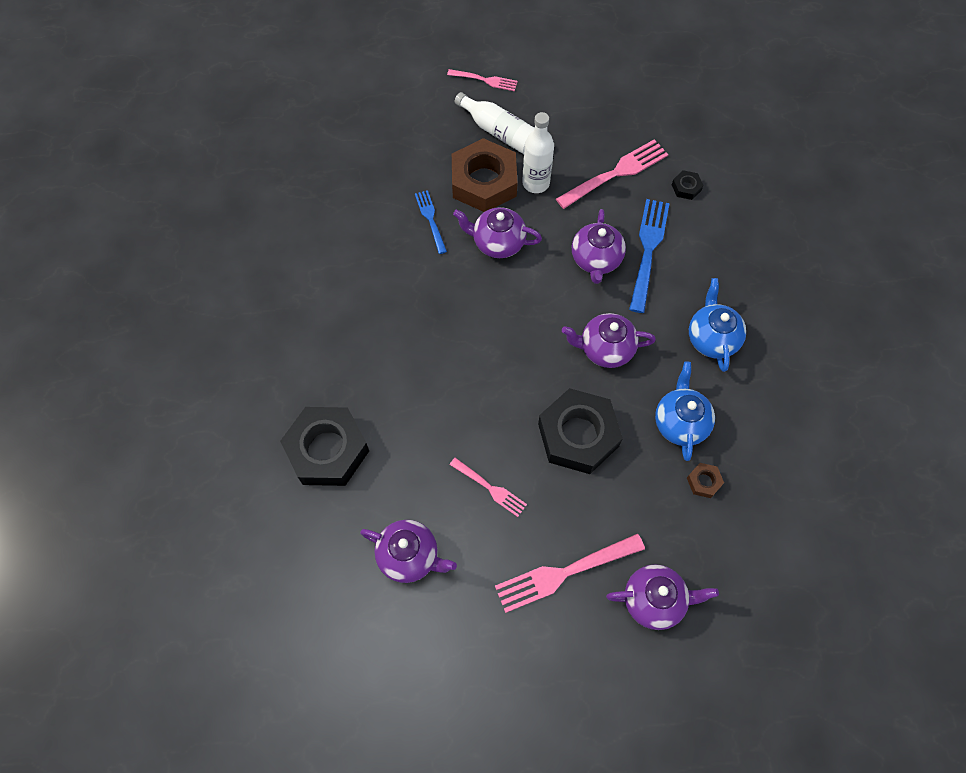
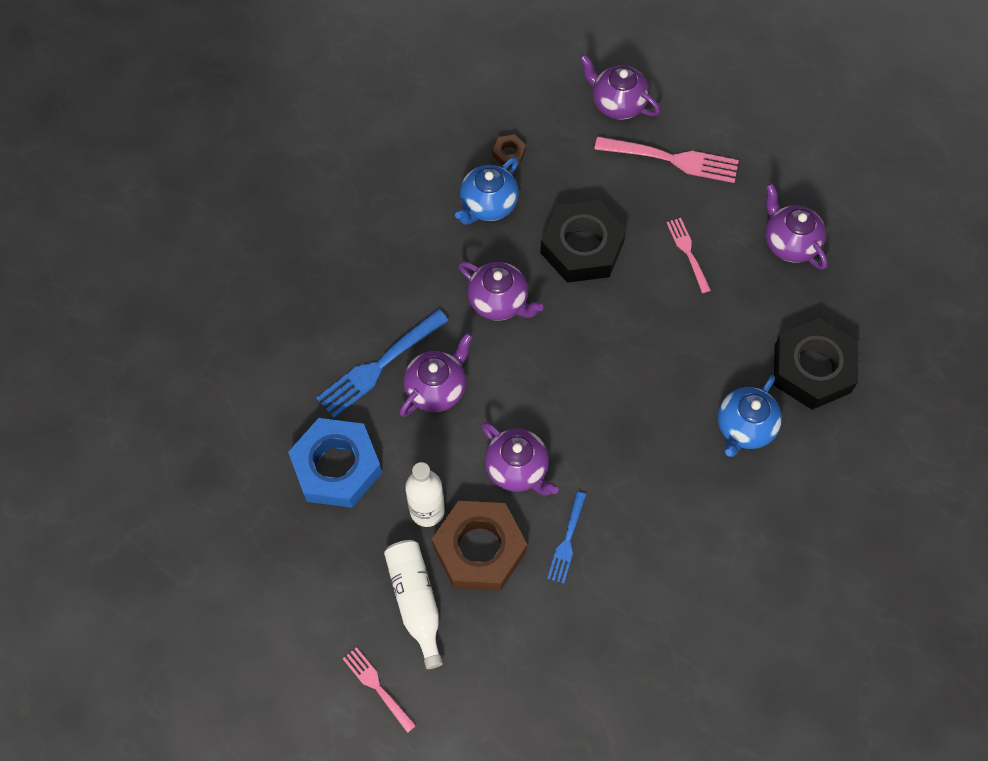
camera: 145 degrees left, 0 degrees up
pink fork [556,139,668,209] -> blue nut [288,418,382,508]
black nut [672,170,704,200] -> none
blue teapot [689,278,746,372] -> blue teapot moved to [718,375,782,457]

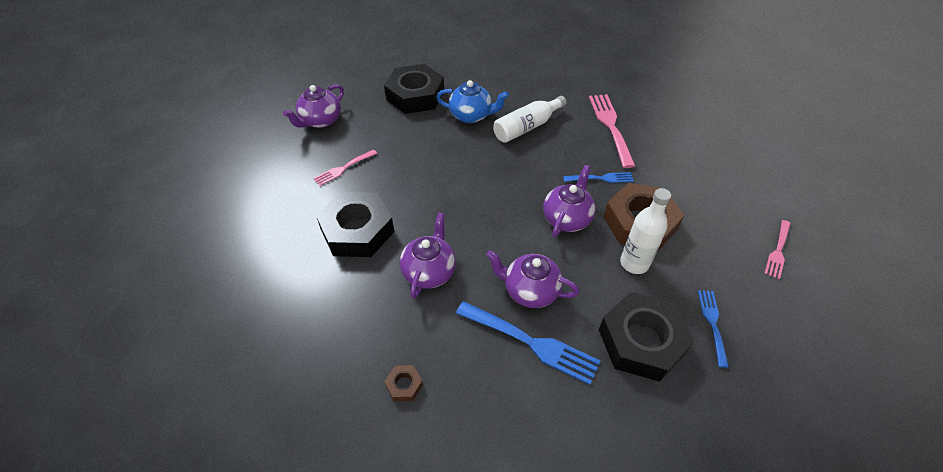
camera: 110 degrees left, 15 degrees down
blue nut [288,418,382,508] -> black nut [599,292,694,382]
white bottle [384,540,443,669] -> white bottle moved to [493,96,566,143]
blue teapot [455,157,519,225] -> none
brown nut [493,134,526,166] -> brown nut moved to [384,365,423,401]
purple teapot [580,54,660,120] -> none
pink fork [594,136,739,183] -> pink fork moved to [589,94,635,168]
none -> blue fork [698,290,729,368]

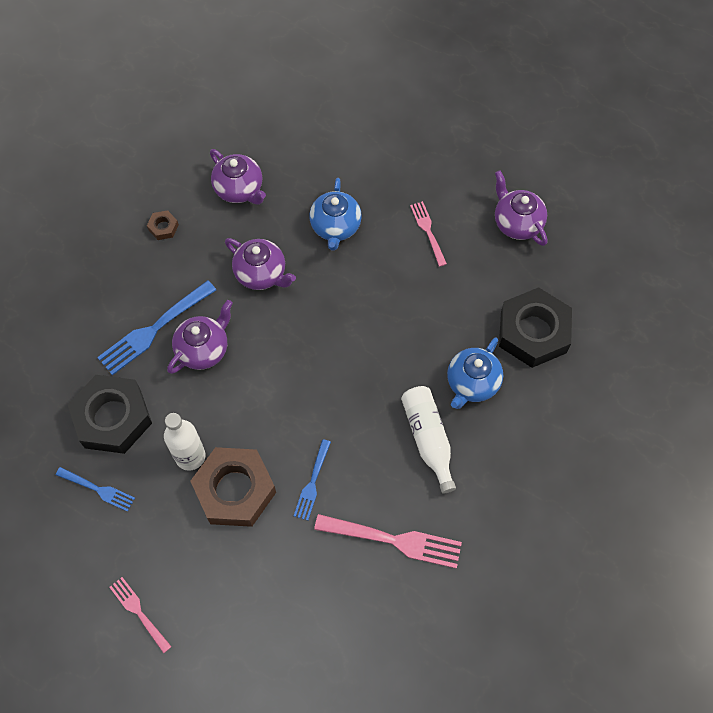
camera: 110 degrees right, 15 degrees up
black nut [316,192,394,257] -> blue teapot [309,178,362,251]
purple teapot [543,165,596,238] -> purple teapot moved to [210,149,266,204]

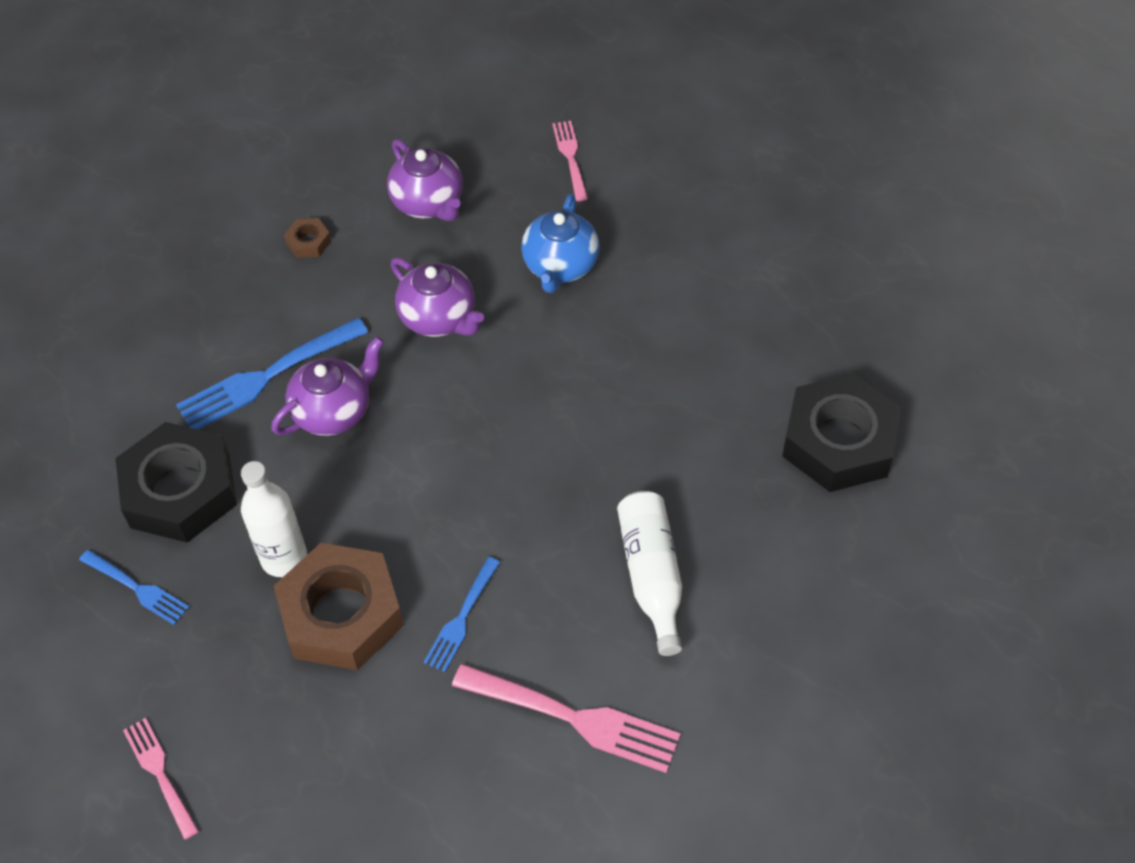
camera: 10 degrees right, 10 degrees down
pink fork [410,201,447,267] -> pink fork moved to [552,121,588,201]
blue teapot [447,337,503,409] -> none
purple teapot [495,171,547,246] -> none

